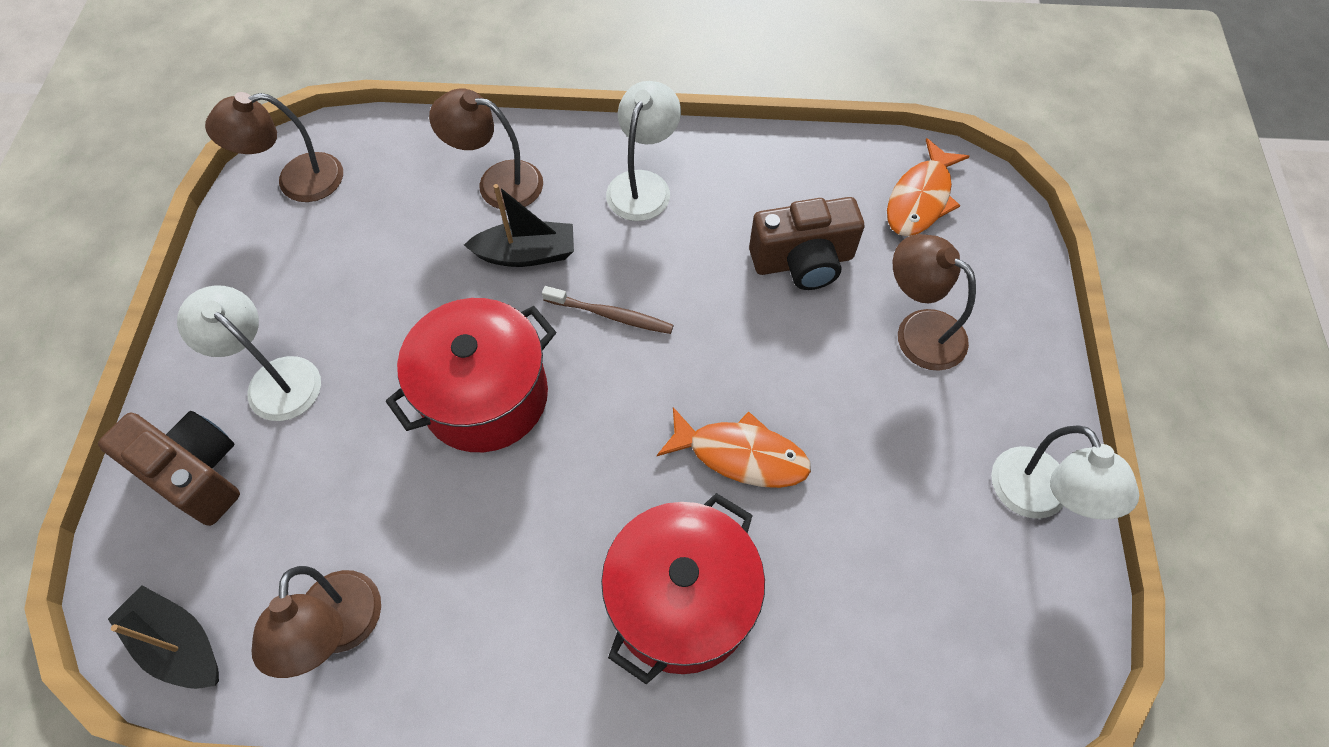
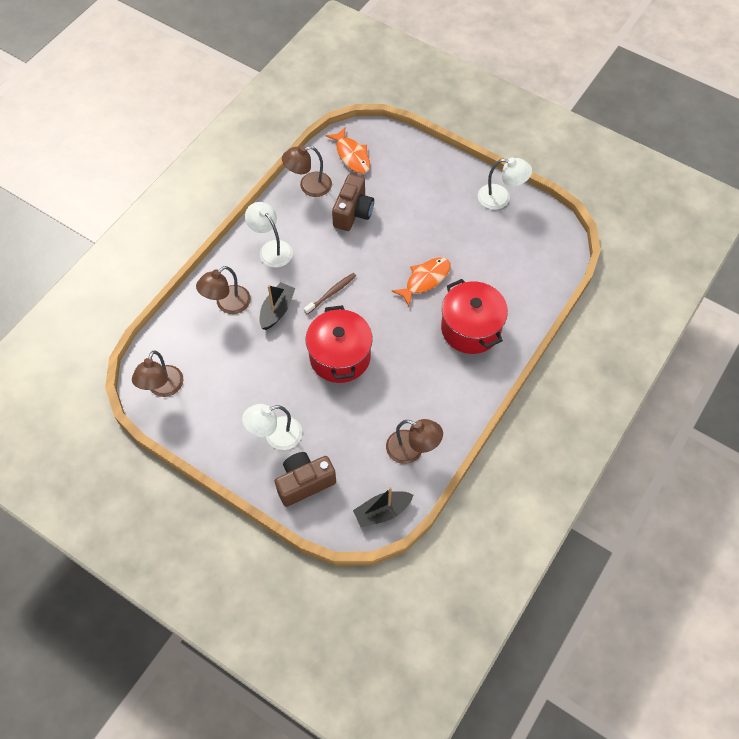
camera: 60 degrees left, 0 degrees up
brown lamp [893,234,976,371] -> brown lamp moved to [282,146,332,197]

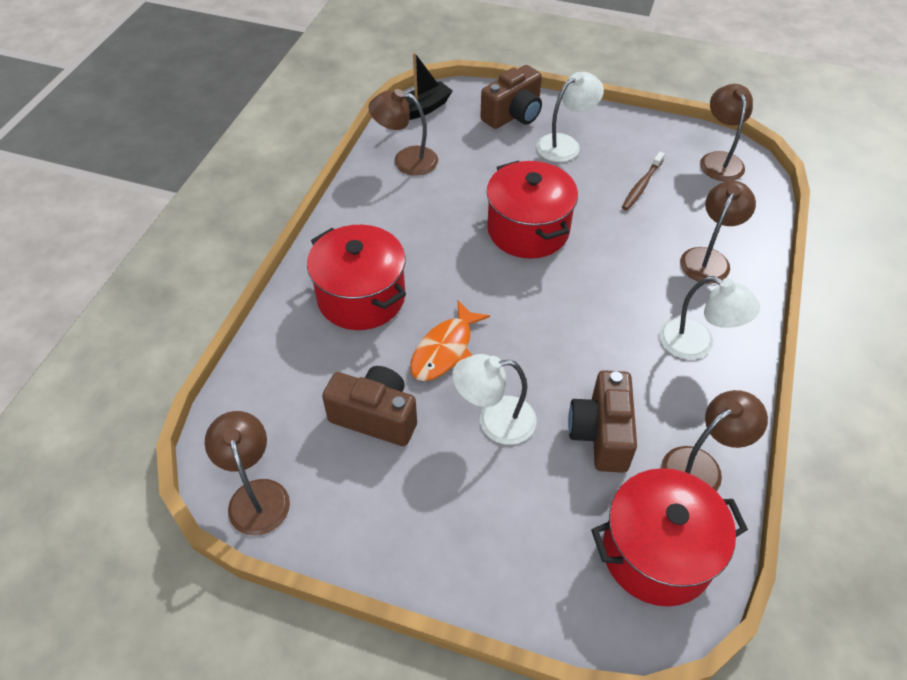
camera: 165 degrees right, 10 degrees down
black boat [259,282,295,330] -> none
brown toothbrush [304,273,356,314] -> brown toothbrush moved to [622,152,665,210]
orange fish [326,127,370,174] -> red pot [591,468,748,606]
white lamp [478,158,532,210] -> white lamp moved to [452,354,537,445]
none -> brown lamp [205,411,290,536]
none -> brown camera [322,366,417,446]

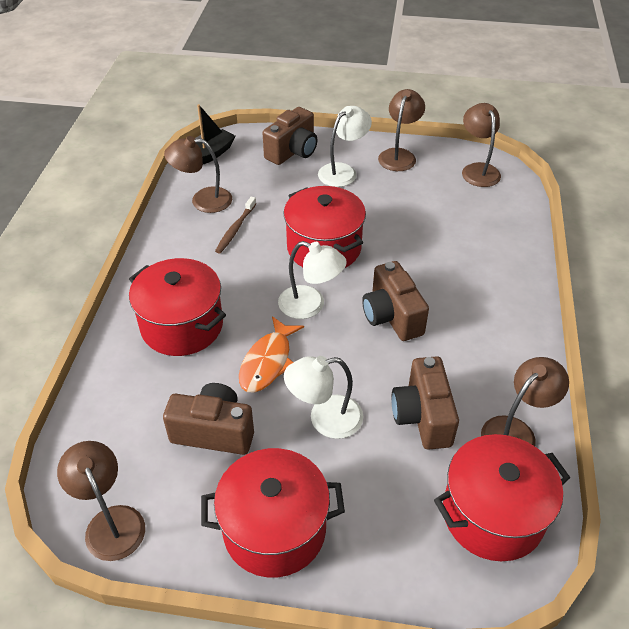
camera: 10 degrees left, 5 degrees down
brown toothbrush [622,152,665,210] -> brown toothbrush moved to [215,196,256,254]
white lamp [660,276,760,360] -> white lamp moved to [278,241,347,319]
brown lamp [680,180,756,284] -> brown lamp moved to [378,89,425,171]
none -> red pot [201,448,345,577]
none -> brown camera [362,261,429,341]

